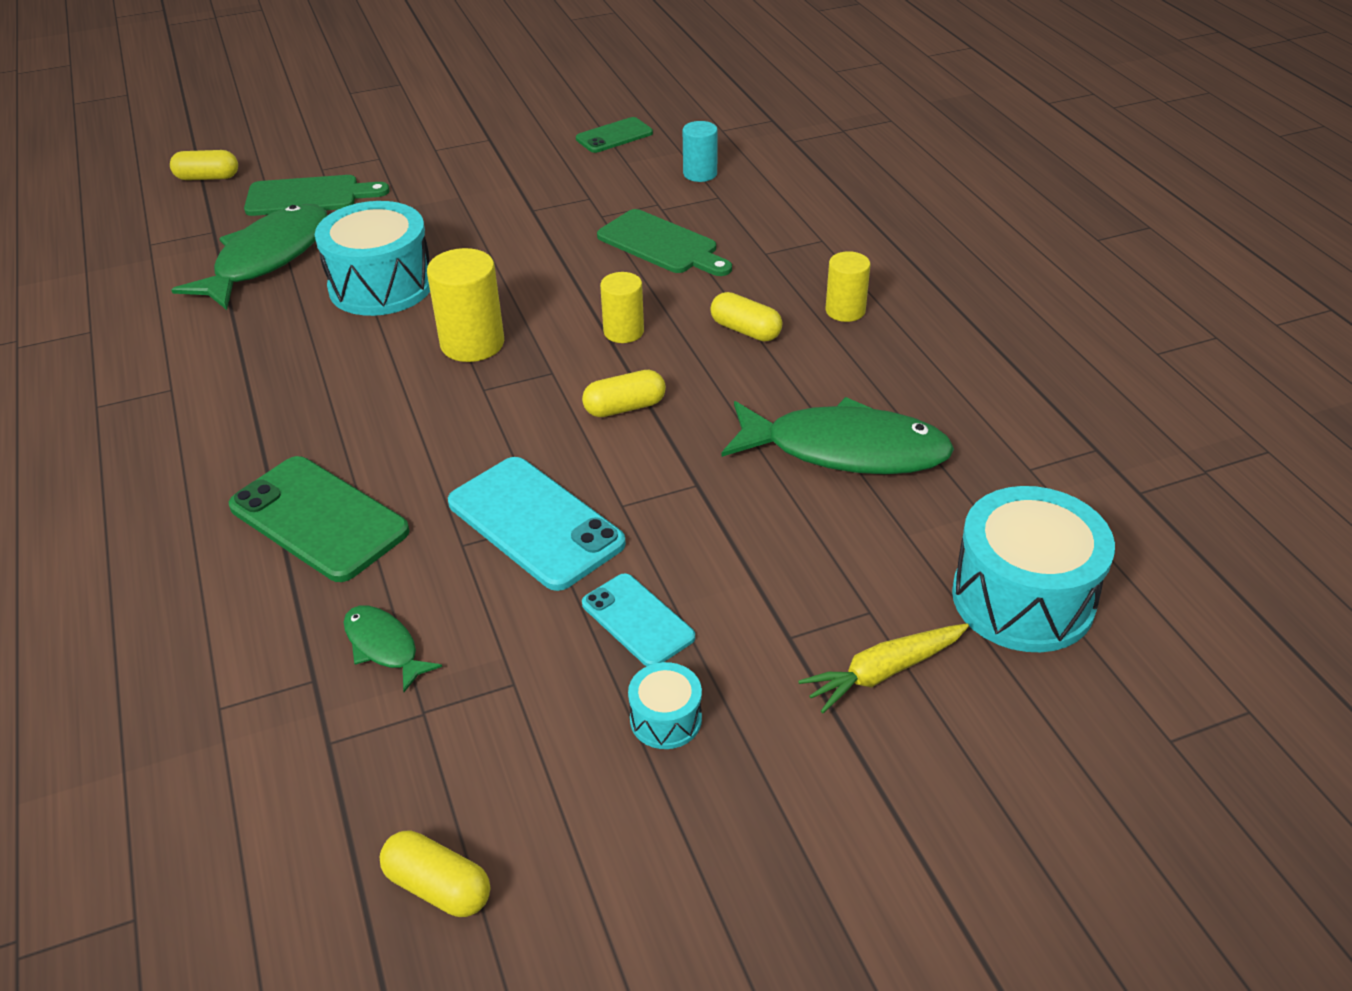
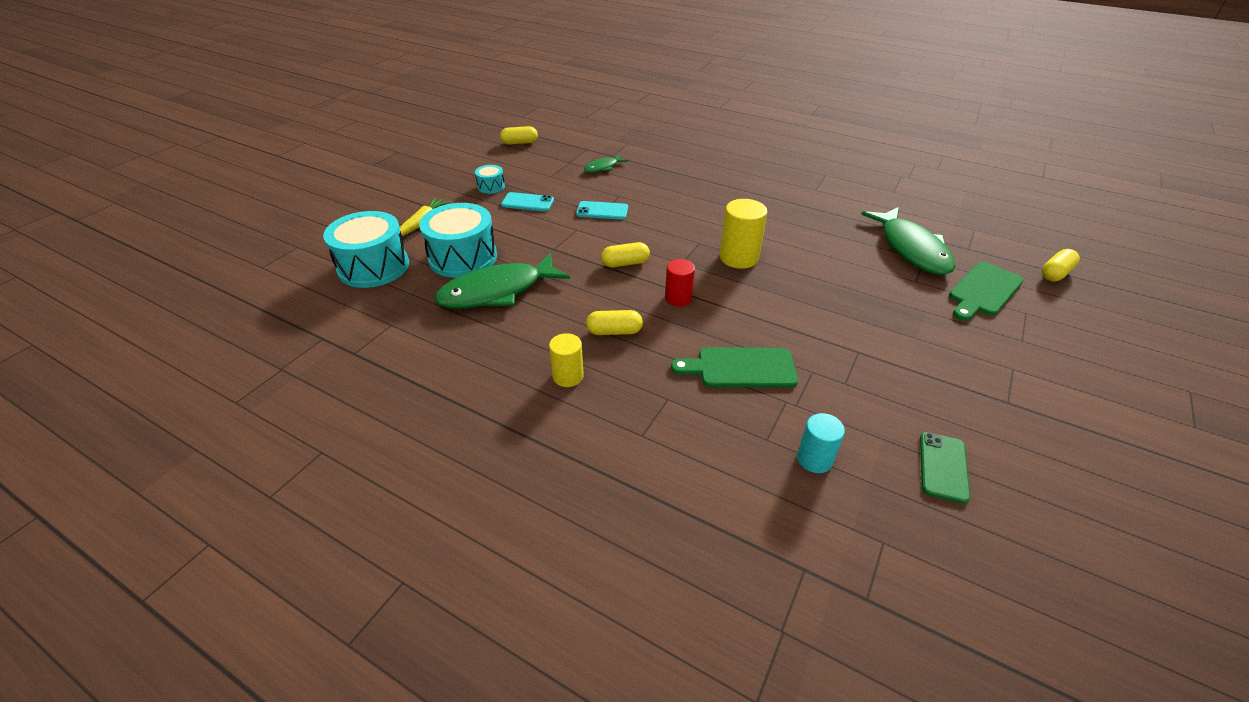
camera: 140 degrees right, 0 degrees up
green phone [229,456,410,582] -> none
turquoise drum [315,201,430,316] -> turquoise drum moved to [419,203,497,278]
green fish [344,606,442,692] -> green fish turned 135 degrees clockwise [584,154,628,172]
turquoise phone [448,457,626,591] -> turquoise phone [576,201,628,220], size x0.59
yellow capsule [582,370,666,417] -> yellow capsule turned 45 degrees clockwise [601,242,650,267]
yellow cylinder [600,272,644,343] -> red cylinder [665,259,695,306]

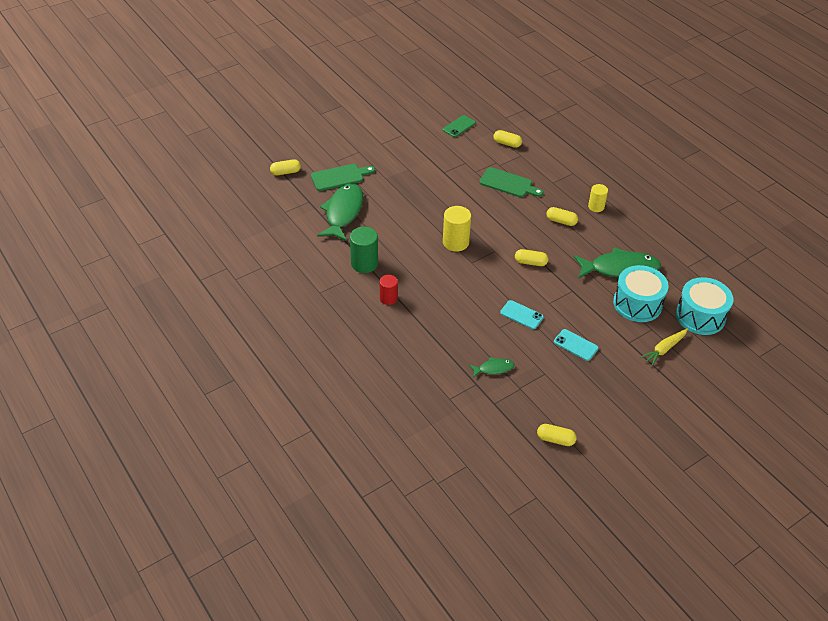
camera: 155 degrees left, 5 degrees up
turquoise drum [475,165,505,194] -> none
red cylinder [665,259,695,306] -> red cylinder moved to [380,275,398,305]
turquoise cylinder [797,413,845,473] -> yellow capsule [493,130,522,148]
none -> green cylinder [350,227,378,273]

